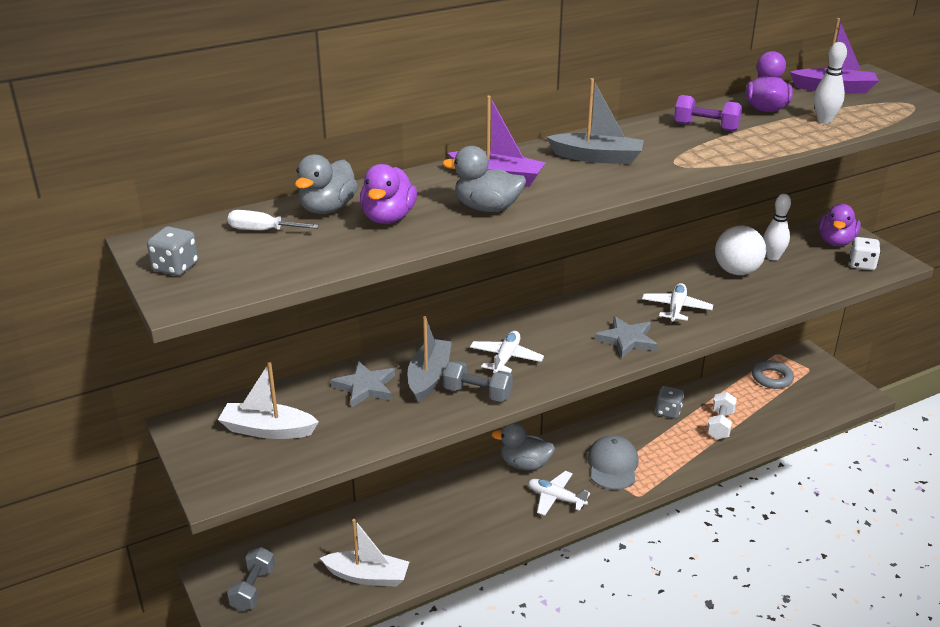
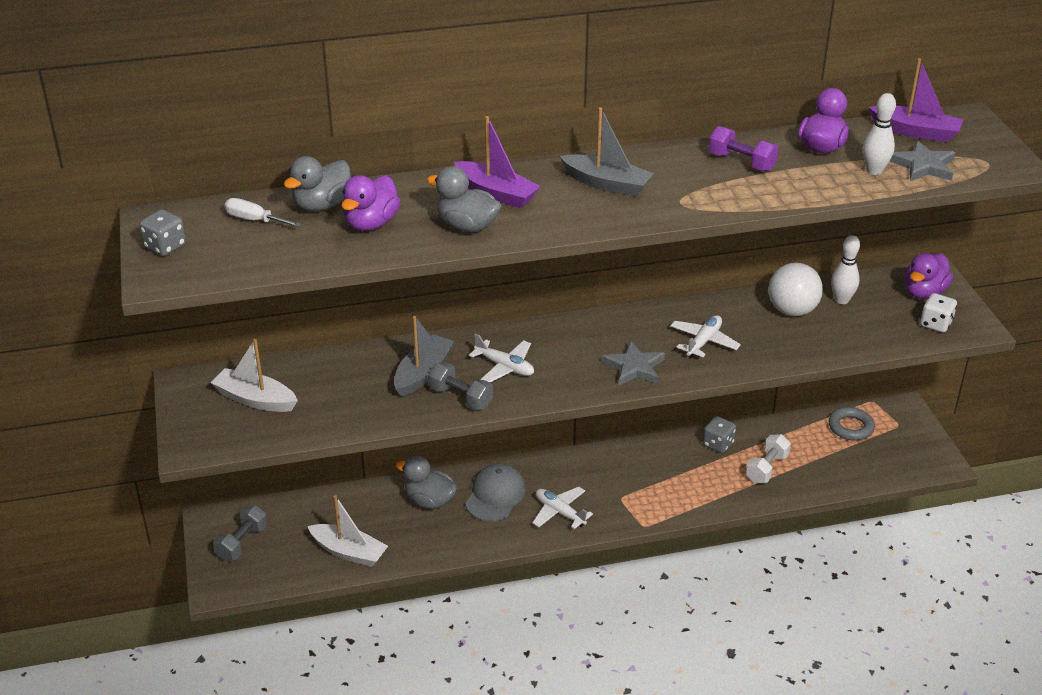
camera: 15 degrees right, 5 degrees up
grey star [331,361,395,408] -> grey star moved to [889,141,955,181]
white plane [470,331,544,373] -> white plane turned 90 degrees clockwise [469,333,534,383]
grey duck [492,422,555,471] -> grey duck moved to [396,456,457,509]
grey cap [587,435,639,490] -> grey cap moved to [465,463,526,521]

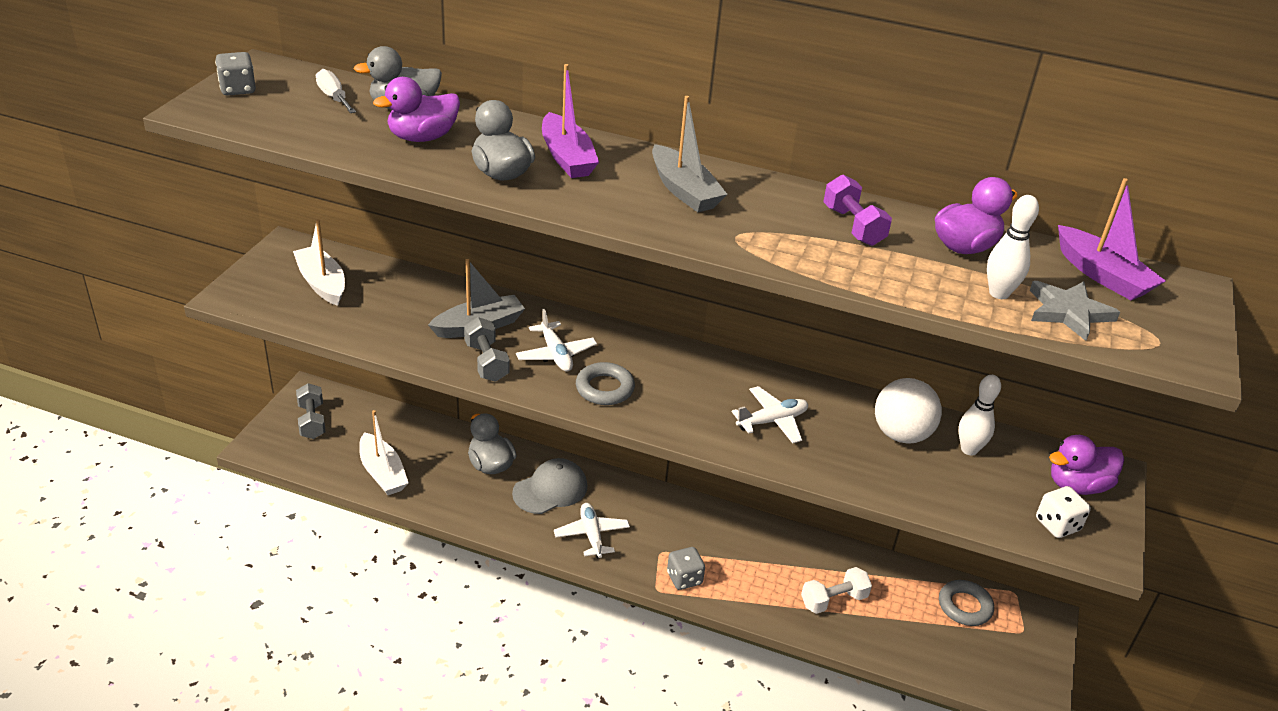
camera: 30 degrees right, 0 degrees up
grey dumbbell [213,505,267,561] -> grey dumbbell turned 75 degrees counterclockwise [296,383,325,439]
grey star [602,341,665,385] -> none
grey dice [703,416,736,453] -> grey dice moved to [667,547,705,590]
none -> grey ring [576,362,635,405]

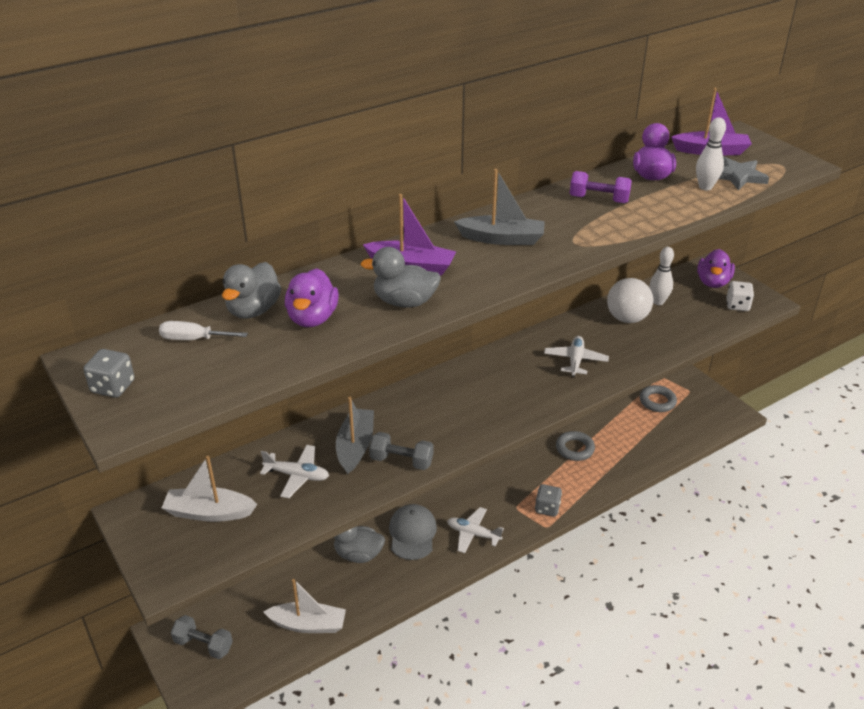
camera: 50 degrees left, 0 degrees up
white plane [516,309,597,372] -> white plane moved to [260,445,329,498]
grey ring [576,362,635,405] -> grey ring moved to [556,431,595,461]
white dumbbell [801,567,872,614] -> none

